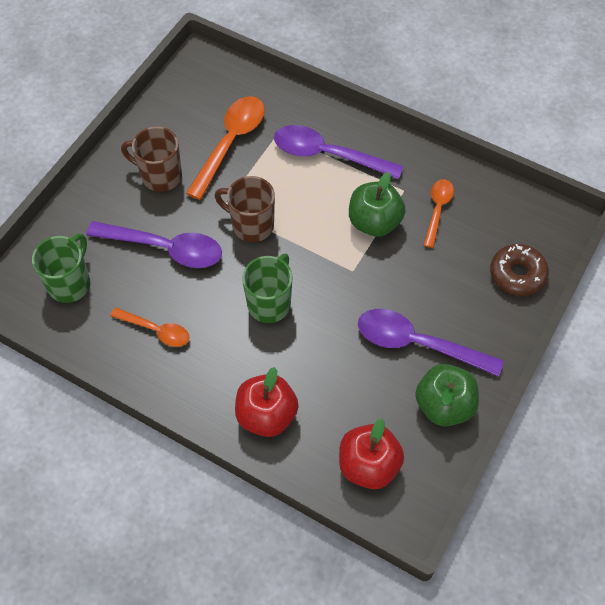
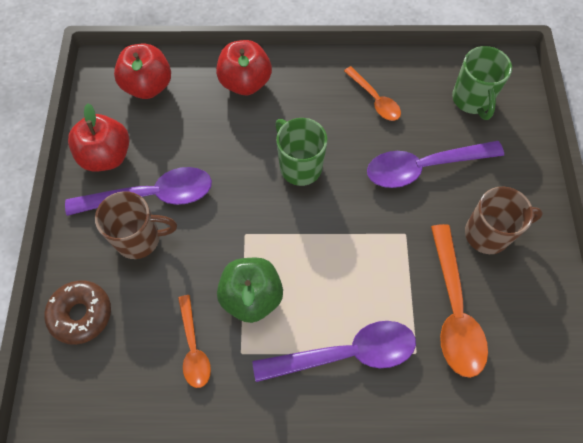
camera: 150 degrees right, 5 degrees up
orange spoon [110,307,189,347] -> orange spoon turned 120 degrees counterclockwise [344,66,401,121]
brown mug [215,176,275,242] -> brown mug moved to [95,191,177,259]
green mug [242,253,293,323] -> green mug turned 150 degrees clockwise [275,118,327,186]
green apple [415,364,479,426] -> red apple [68,103,129,172]

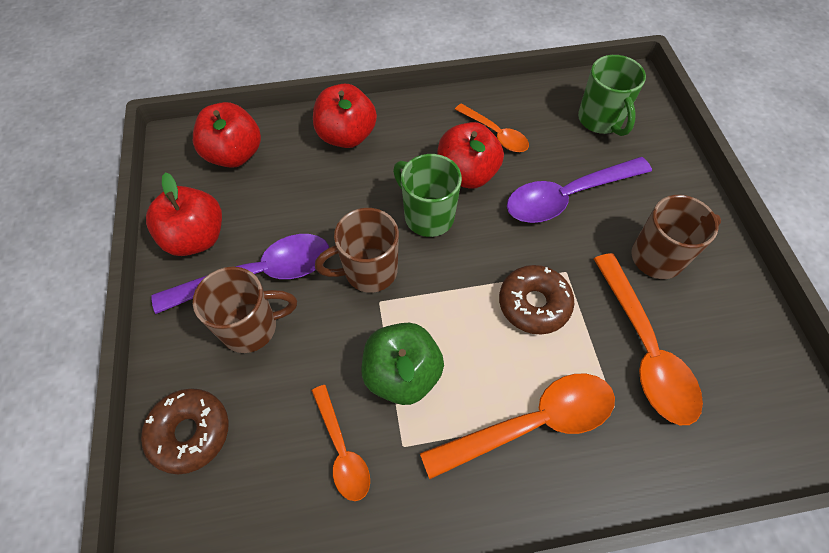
camera: 10 degrees left, 5 degrees down
purple spoon [252,321,416,382] -> orange spoon [420,374,615,479]
none -> brown mug [315,208,399,293]
none -> red apple [437,122,504,189]
none -> brown donut [499,265,574,334]

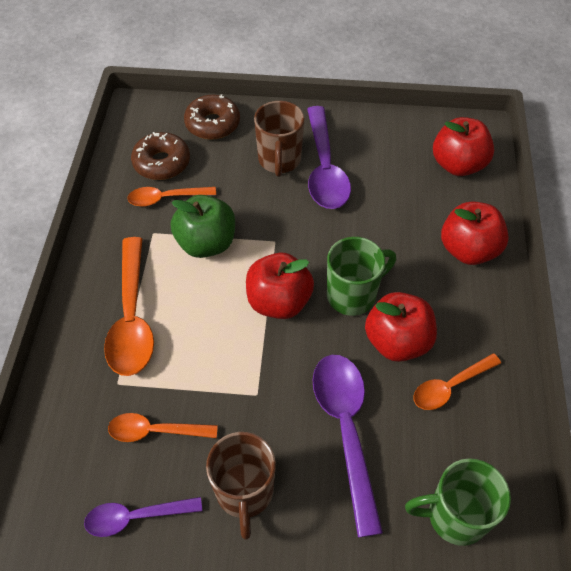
camera: 105 degrees right, 5 degrees down
red apple [146,172,222,256] -> red apple moved to [246,253,314,319]
brown mug [315,208,399,293] -> none
brown donut [499,265,574,334] -> brown donut moved to [131,132,190,180]
orange spoon [594,253,703,425] -> orange spoon [108,413,218,442], size x0.59
none -> purple spoon [84,497,202,537]

